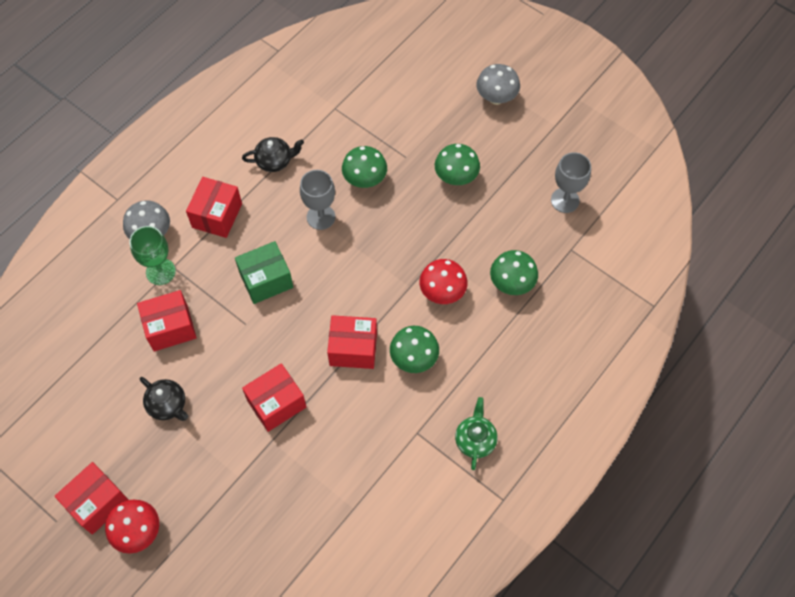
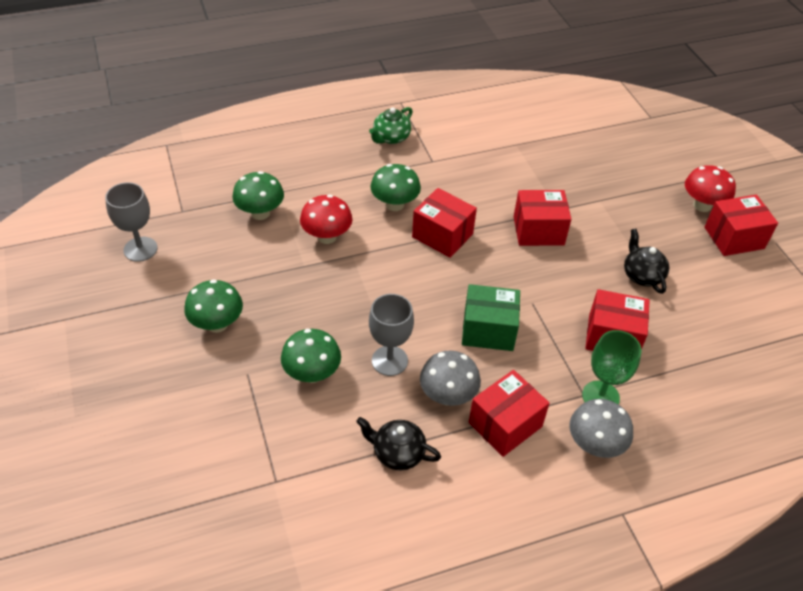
camera: 150 degrees left, 15 degrees down
grey mushroom [477,64,520,105] -> grey mushroom moved to [420,351,481,406]

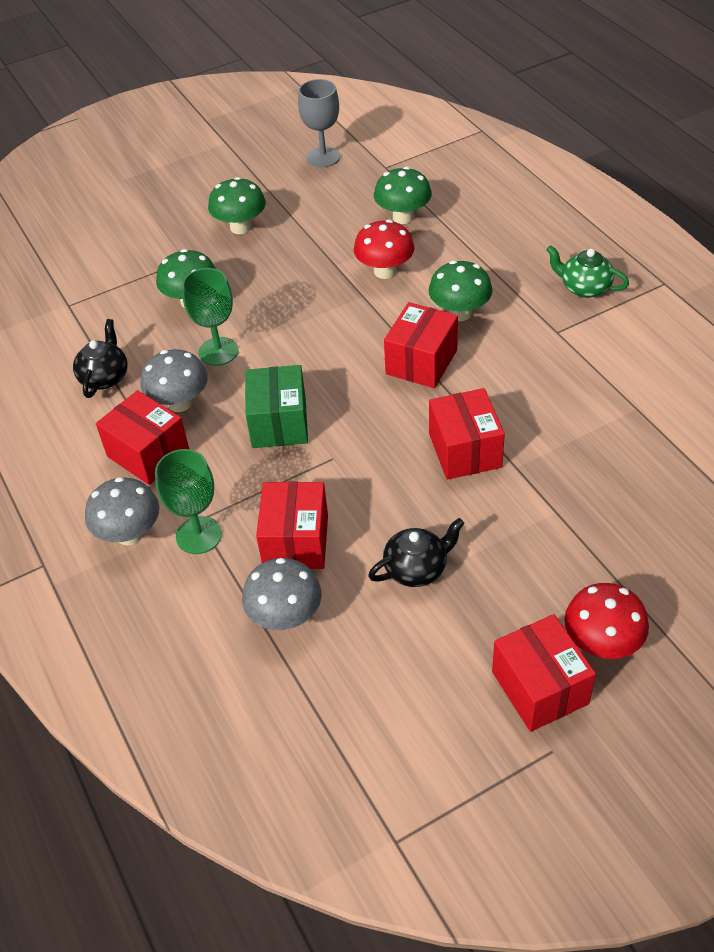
camera: 85 degrees right, 0 degrees up
grey goblet [369,294,414,376] -> green goblet [182,268,239,366]
none -> grey mushroom [242,558,322,630]

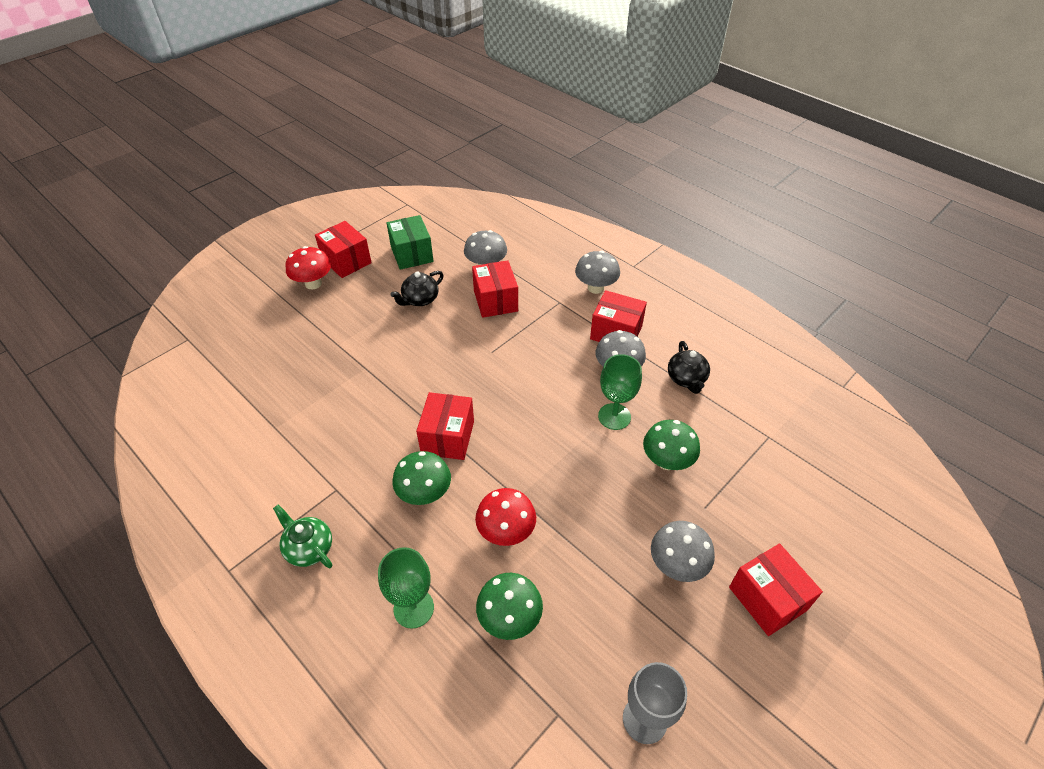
camera: 160 degrees right, 0 degrees up
green goblet [155,449,222,554] -> green goblet moved to [378,547,434,629]
green mushroom [208,177,266,234] -> grey mushroom [651,521,715,582]
green box [245,365,308,448] -> green box moved to [387,215,433,270]
red box [429,388,505,480] -> red box moved to [729,544,823,636]
green teapot [546,245,629,298] -> green teapot turned 150 degrees counterclockwise [273,505,332,568]

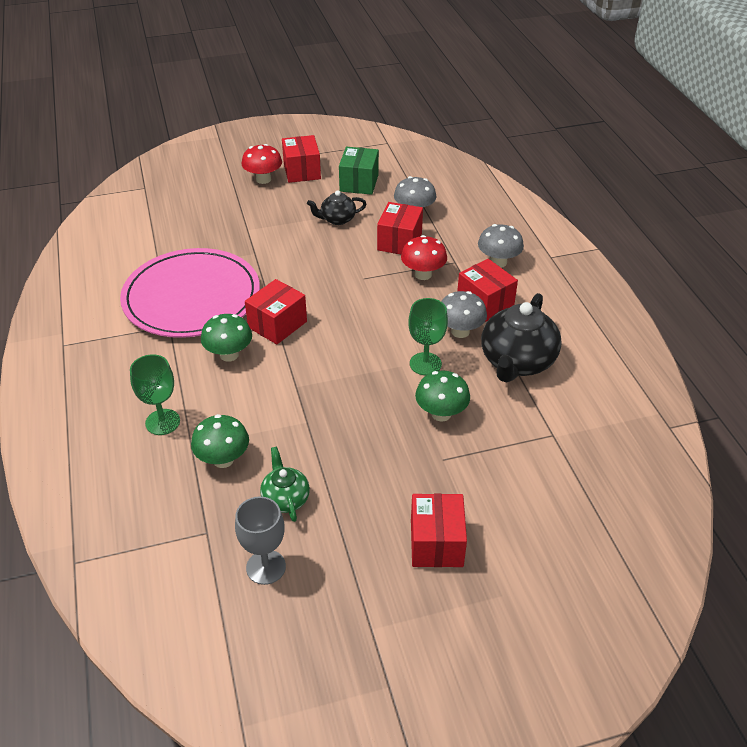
camera: 30 degrees right, 5 degrees down
green teapot [273,505,332,568] -> green teapot moved to [260,447,310,522]
red mushroom [475,488,536,546] -> red mushroom moved to [401,235,447,280]
grey mushroom [651,521,715,582] -> none
black teapot [668,341,710,394] -> black teapot [481,293,562,382], size x1.86
none -> pink plate [120,248,260,338]

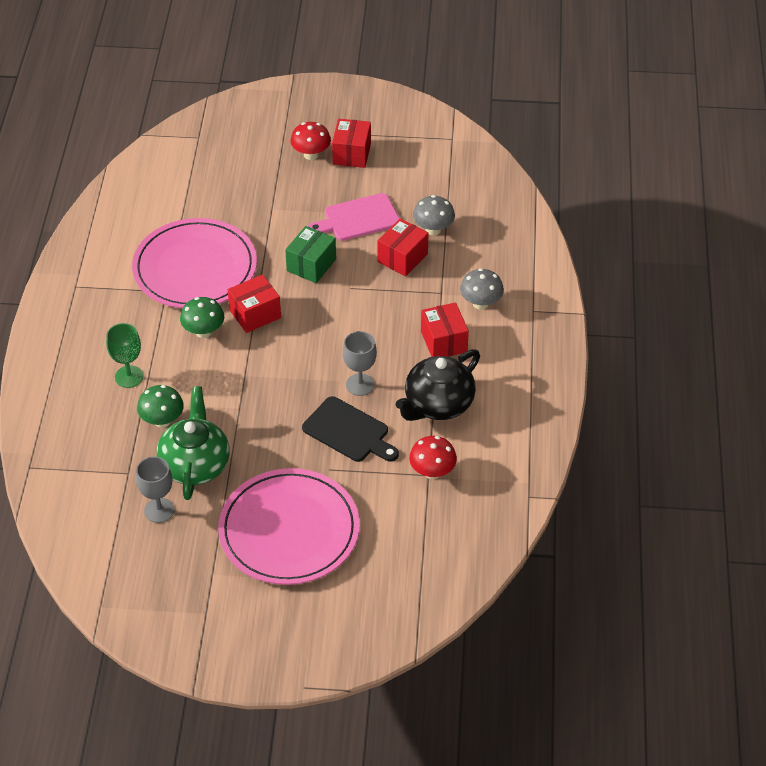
camera: 20 degrees right, 5 degrees up
green teapot [260,447,310,522] -> green teapot [157,386,230,500], size x1.86
black teapot [307,190,366,225] -> pink cutting board [308,193,400,241]
green box [339,147,379,195] -> green box moved to [285,226,336,283]
red mushroom [401,235,447,280] -> red mushroom moved to [409,436,457,479]
green goblet [408,298,448,375] -> grey goblet [343,331,377,396]
red box [411,494,467,567] -> pink plate [218,468,360,585]
green mushroom [415,371,470,422] -> black cutting board [302,396,399,462]
grey mushroom [441,291,487,338] -> none

